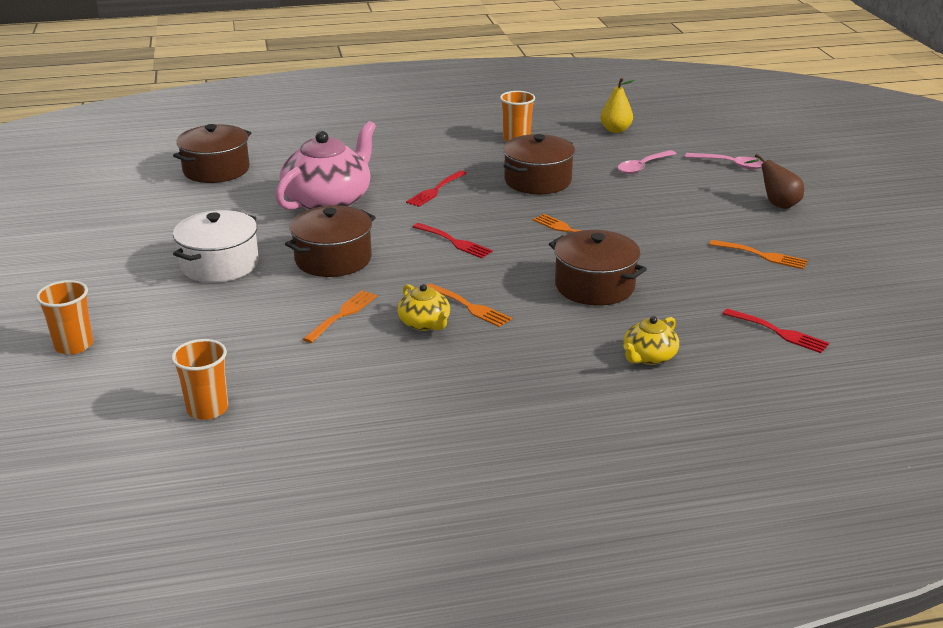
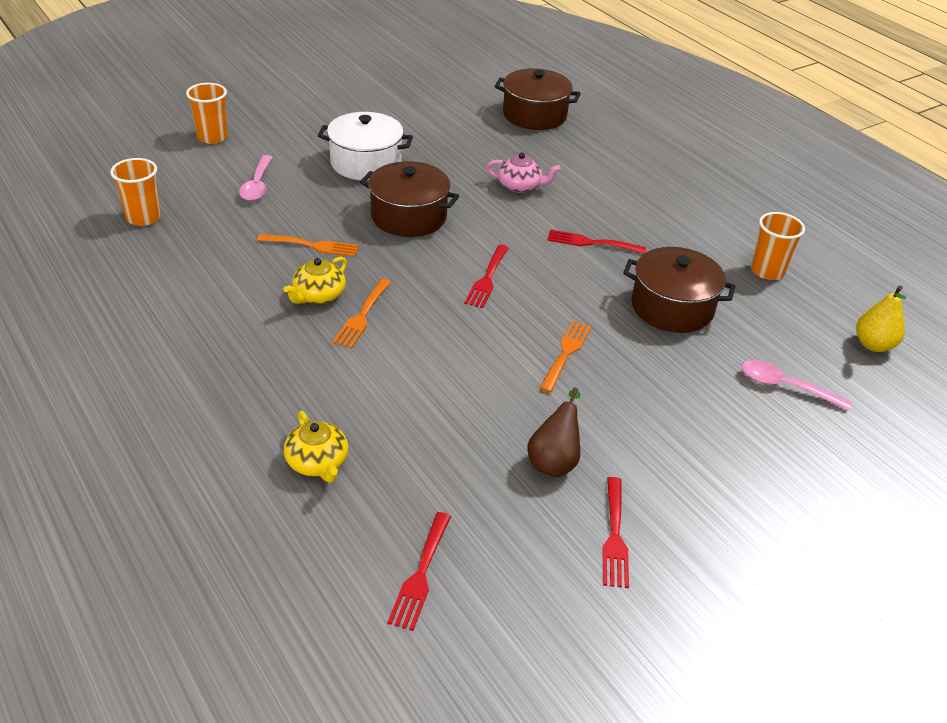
camera: 65 degrees right, 10 degrees up
pink teapot [275,121,376,210] -> pink teapot [486,153,561,193], size x0.49
brown pot [549,230,647,306] -> none
yellow teapot [623,316,679,365] -> yellow teapot turned 135 degrees counterclockwise [284,411,348,483]
pink spoon [685,153,763,169] -> pink spoon moved to [239,155,273,201]
orange fork [709,240,808,269] -> red fork [602,477,629,588]
brown pear [744,154,804,209] -> brown pear moved to [528,387,581,477]

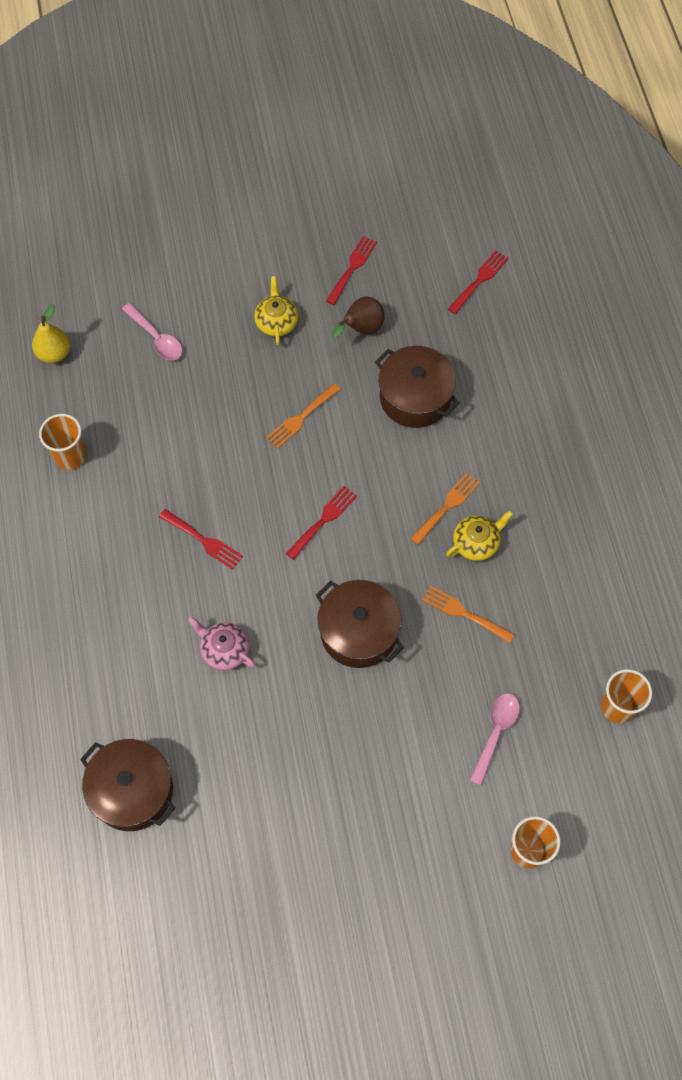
camera: 155 degrees left, 25 degrees up
yellow teapot [284,411,348,483] -> yellow teapot moved to [254,276,298,345]
white pot [318,112,413,181] -> none
brown pot [623,247,735,333] -> brown pot moved to [375,346,460,428]

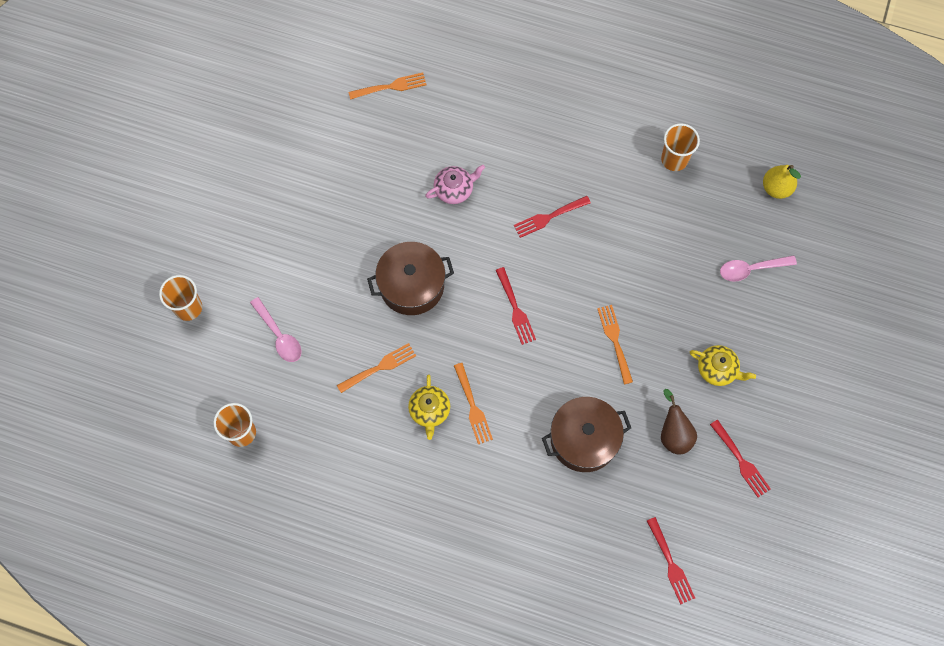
camera: 120 degrees right, 5 degrees up
brown pot [80,739,175,831] -> orange fork [349,72,427,100]

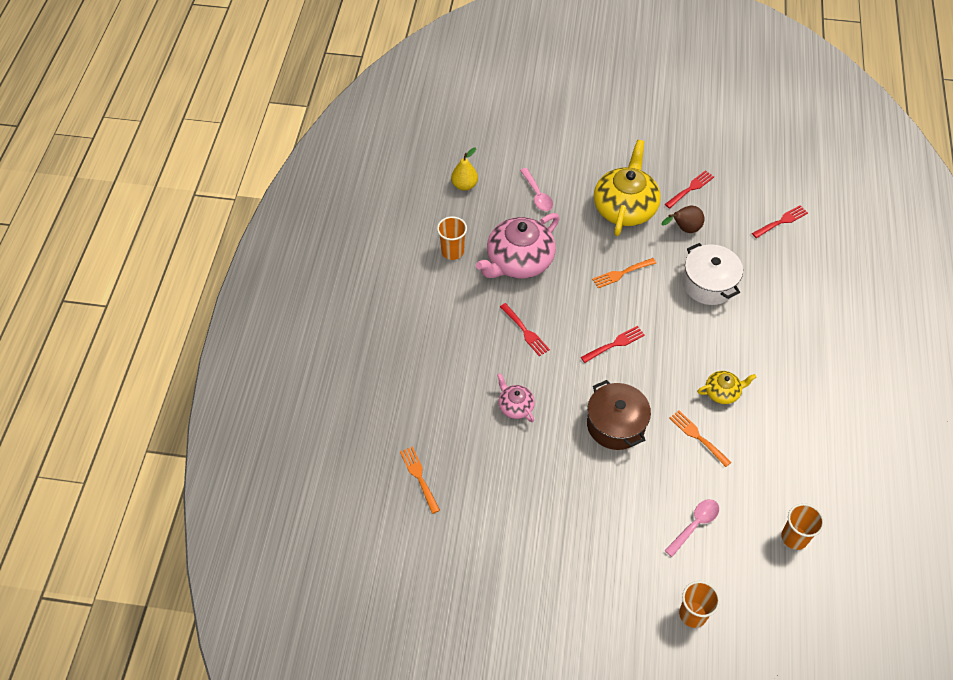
camera: 100 degrees left, 15 degrees down
orange fork [454,363,493,444] -> none
brown pot [542,397,631,472] -> white pot [682,243,743,305]
yellow teapot [690,345,756,386] -> yellow teapot [594,140,661,236], size x2.06
none -> pink teapot [476,213,560,279]

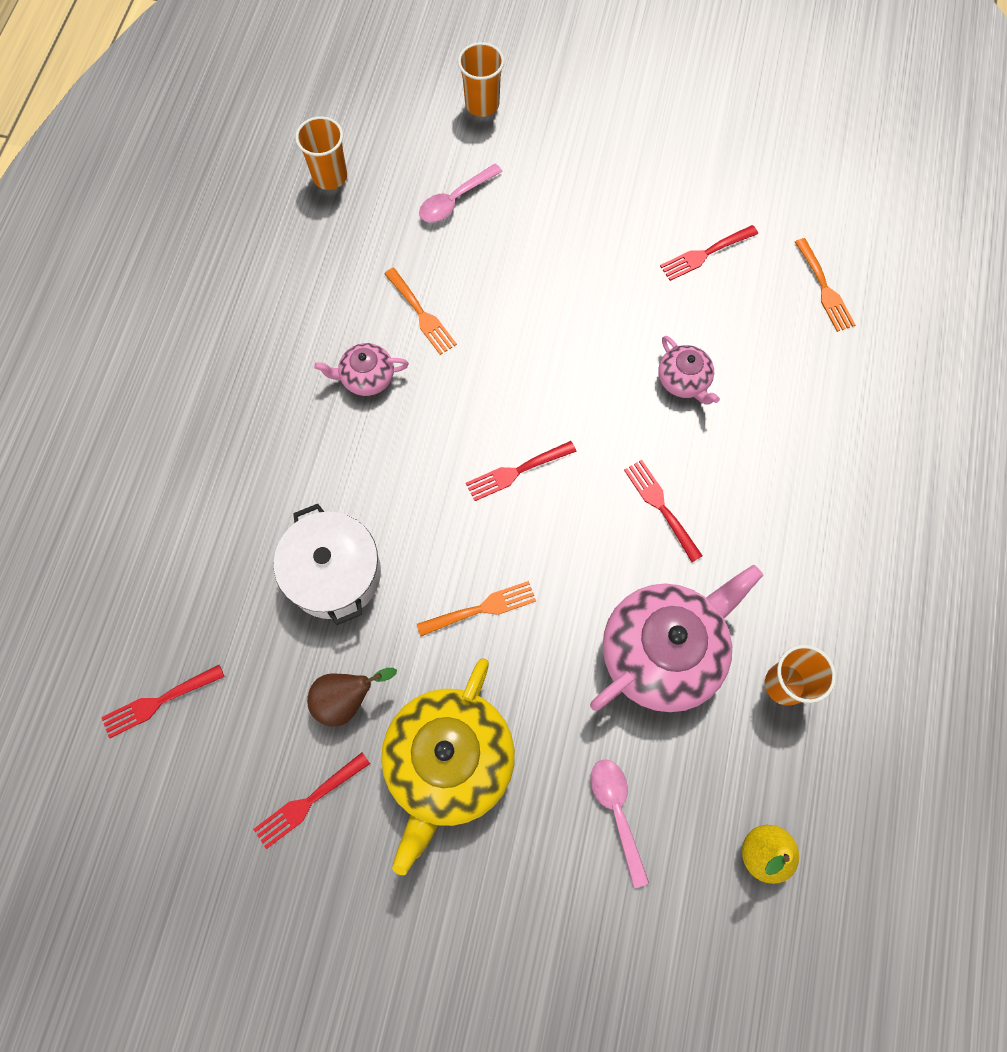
camera: 175 degrees left, 15 degrees up
brown pot [587,380,651,450] -> none
yellow teapot [697,371,756,404] -> pink teapot [314,343,409,396]
none -> red fork [660,225,758,281]

